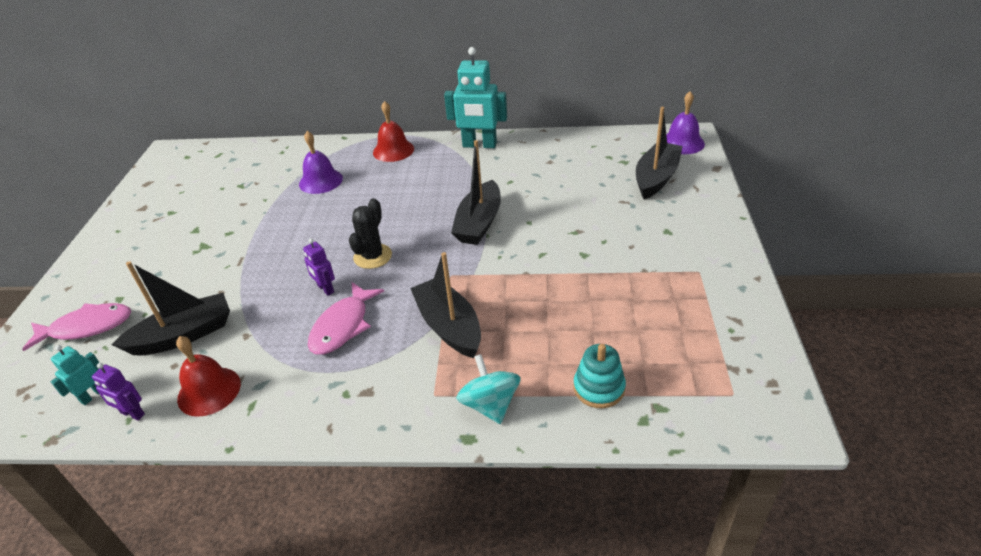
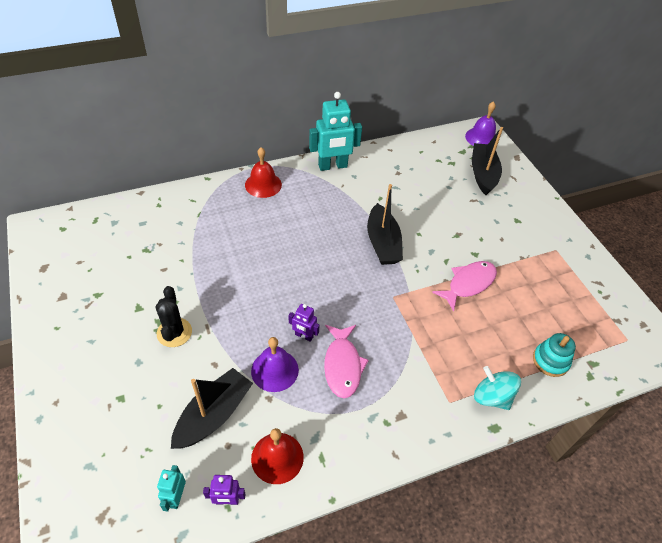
camera: 30 degrees left, 10 degrees up
pink fish [22,303,131,351] -> pink fish moved to [432,261,497,312]
purple bell [299,131,343,194] -> purple bell moved to [251,337,299,392]
black cactus [349,198,392,269] -> black cactus moved to [156,286,192,347]
black boat [410,252,481,358] -> none

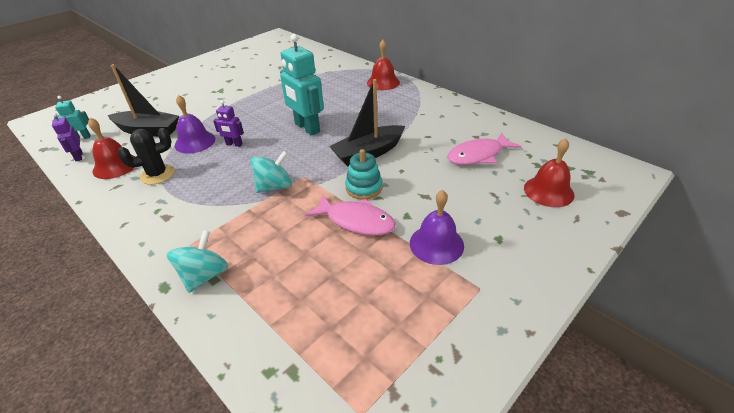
camera: 70 degrees right, 10 degrees down
black cactus [156,286,192,347] -> black cactus moved to [118,128,175,185]
purple robot [289,304,319,342] -> purple robot turned 75 degrees counterclockwise [213,100,244,147]
turquoise robot [309,92,362,171] -> turquoise robot moved to [280,34,324,136]
pink fish [324,325,369,398] -> pink fish moved to [447,133,521,165]
purple bell [465,101,496,146] -> purple bell moved to [410,190,464,265]
black boat [472,127,503,195] -> red bell [524,138,575,207]
turquoise stacking toy [533,333,576,377] -> turquoise stacking toy moved to [345,149,382,199]
none -> turquoise spinning top [250,151,292,193]

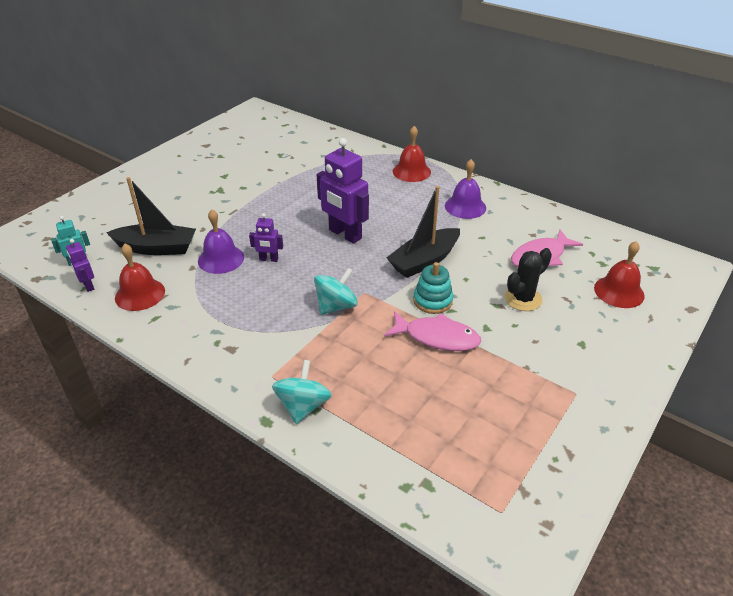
camera: 10 degrees left, 0 degrees up
black cactus [118,128,175,185] -> black cactus moved to [504,248,552,311]
turquoise robot [280,34,324,136] -> purple robot [317,138,369,244]
purple bell [410,190,464,265] -> purple bell moved to [445,159,486,219]

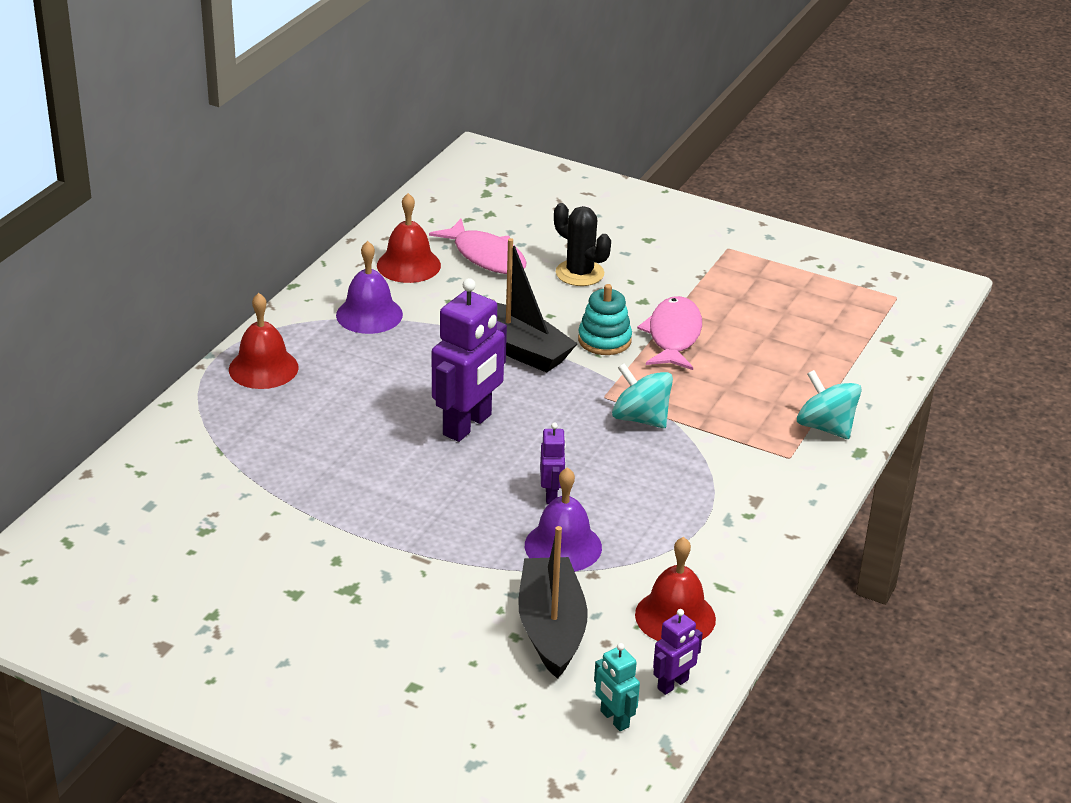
camera: 100 degrees left, 5 degrees down
turquoise spinning top [272,360,332,424] -> turquoise spinning top turned 45 degrees clockwise [797,370,862,439]
red bell [594,241,645,308] -> red bell moved to [377,193,441,283]

